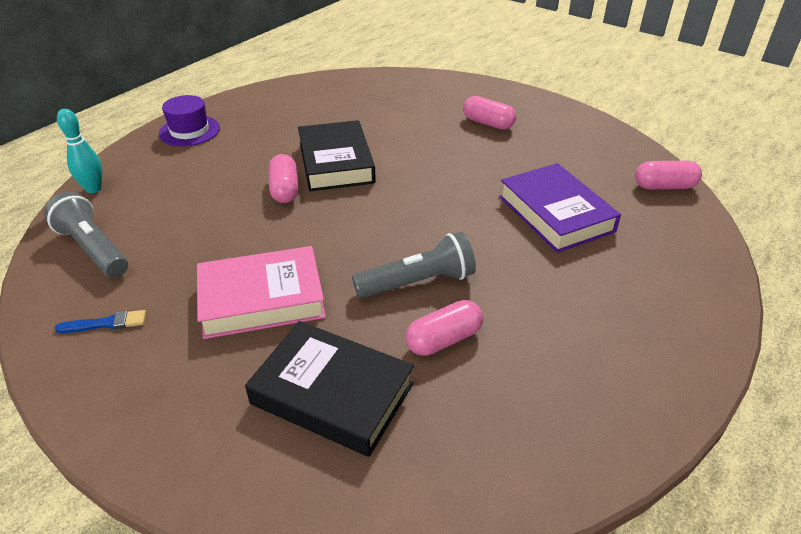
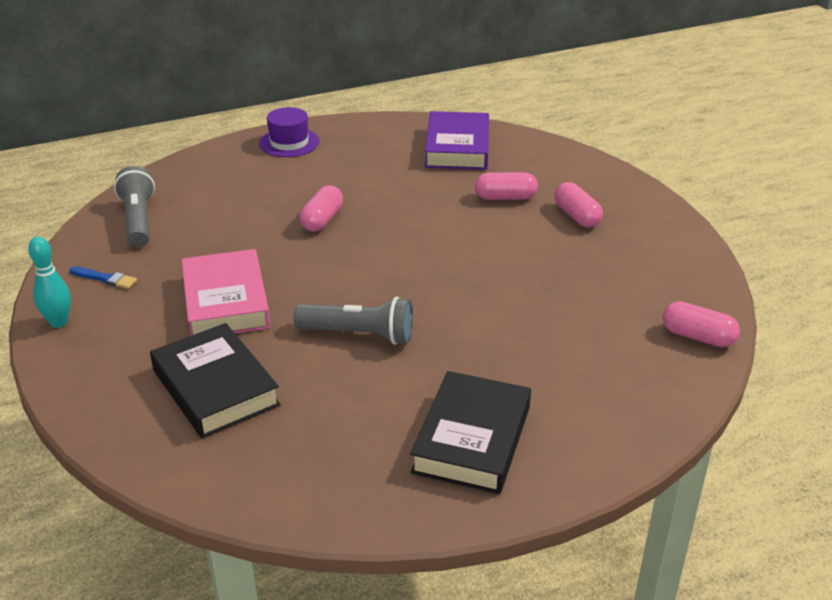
camera: 30 degrees right, 5 degrees down
turquoise bowling pin [57,109,102,193] -> turquoise bowling pin moved to [28,237,71,328]
pink book [197,246,326,339] -> pink book turned 60 degrees clockwise [181,249,270,336]
black book [298,120,376,191] -> black book moved to [410,371,531,494]
pink capsule [406,300,483,356] -> pink capsule moved to [475,172,538,200]
purple book [499,163,621,253] -> purple book moved to [425,111,489,170]

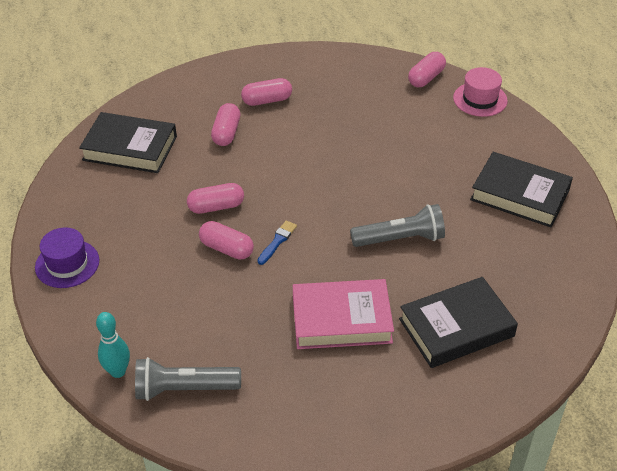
camera: 80 degrees left, 10 degrees up
turquoise bowling pin [28,237,71,328] -> turquoise bowling pin moved to [96,312,130,378]
blue brush [69,266,137,289] -> blue brush moved to [257,221,297,265]
grey flashlight [294,297,413,345] -> grey flashlight turned 60 degrees clockwise [350,204,445,247]
purple book [425,111,489,170] -> black book [79,112,177,173]
none -> pink capsule [187,183,244,214]
none -> pink hat [453,67,508,117]

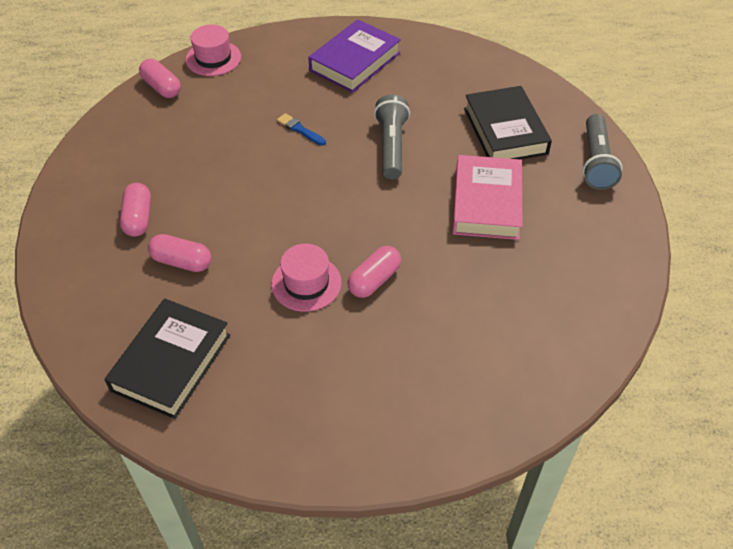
camera: 80 degrees left, 5 degrees up
purple hat [35,227,99,288] -> none
turquoise bowling pin [96,312,130,378] -> none
grey flashlight [135,357,241,401] -> grey flashlight moved to [583,114,622,190]
pink capsule [187,183,244,214] -> pink hat [271,244,342,312]
blue brush [257,221,297,265] -> blue brush moved to [277,113,326,146]
black book [470,152,573,227] -> purple book [308,19,401,93]

